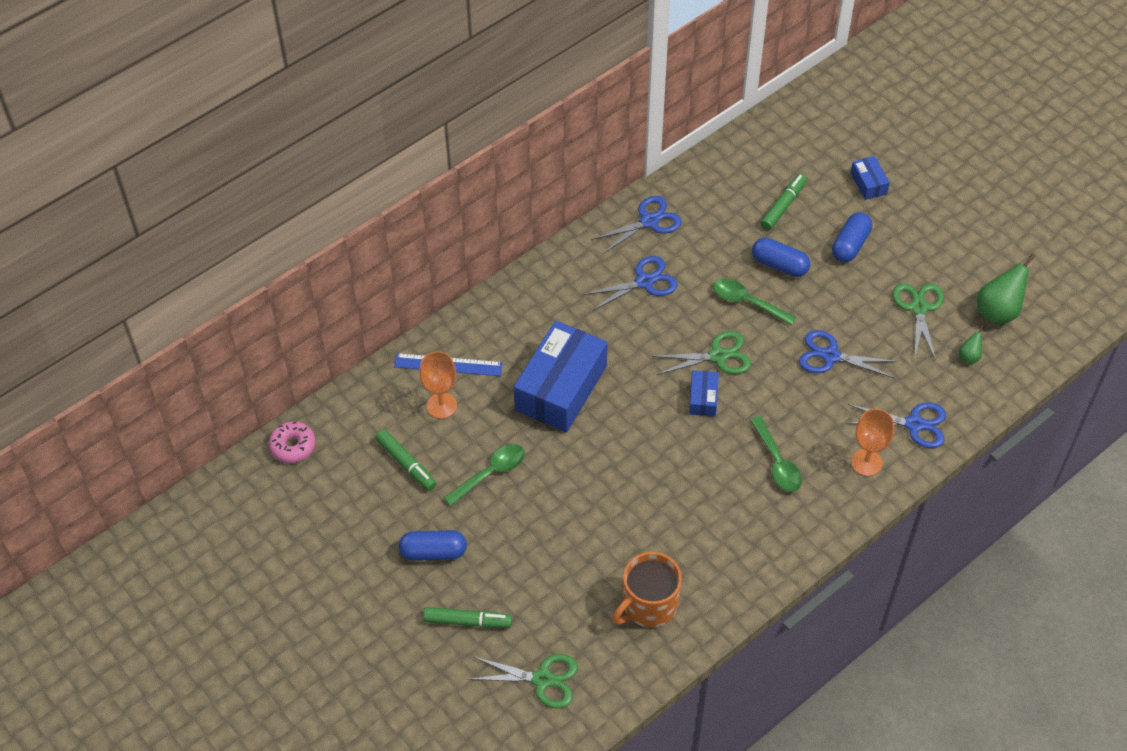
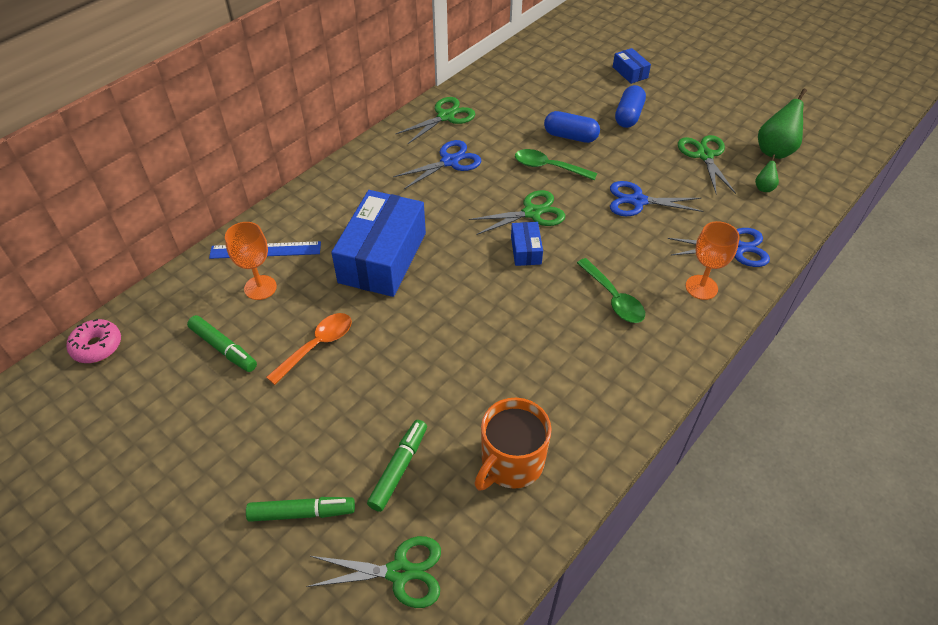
camera: 10 degrees left, 5 degrees down
blue capsule [398,530,467,561] -> none
green spoon [444,444,525,506] -> orange spoon [266,313,352,385]
blue scissors [591,196,682,254] -> green scissors [396,97,475,145]
green marker [760,174,807,230] -> green marker moved to [367,420,427,512]

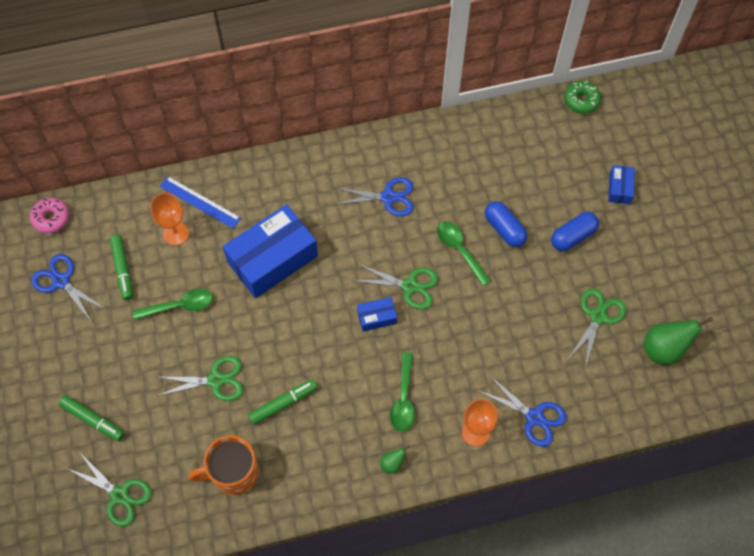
camera: 35 degrees right, 15 degrees up
orange spoon [266,313,352,385] -> green spoon [133,289,213,320]
green marker [367,420,427,512] -> green marker moved to [248,380,317,425]
green scissors [396,97,475,145] -> green scissors moved to [157,356,243,401]
blue box [511,222,543,266] -> blue box turned 45 degrees clockwise [357,297,397,332]
blue scissors [610,181,703,216] -> blue scissors moved to [31,254,107,322]
green pear [755,155,779,192] -> green pear moved to [380,445,410,474]
none -> green donut [564,81,601,114]

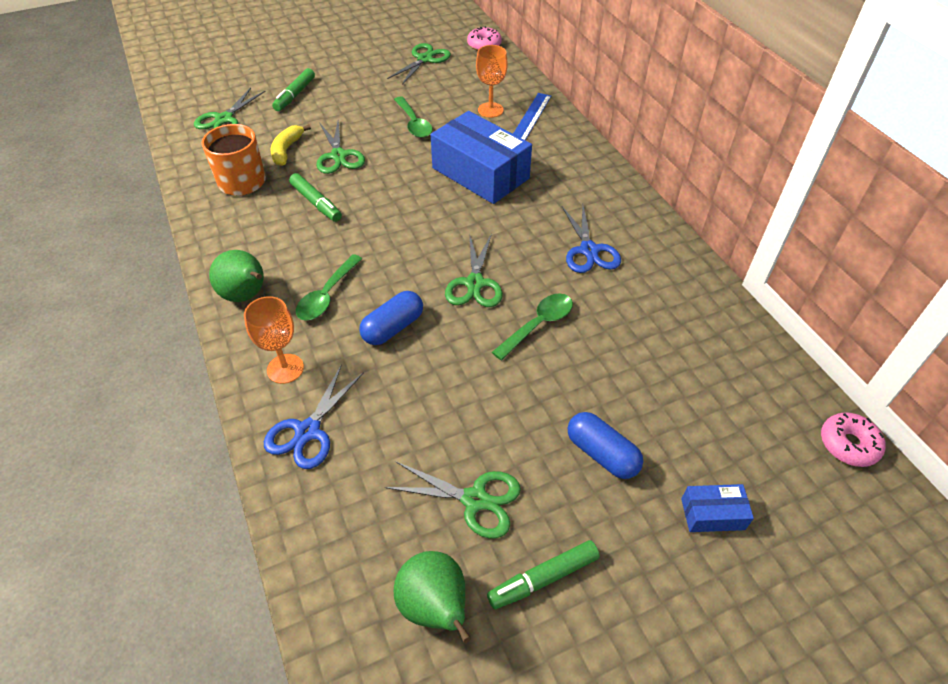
camera: 80 degrees right, 15 degrees down
blue scissors [31,254,107,322] -> green scissors [387,43,451,85]
green marker [110,235,133,300] -> green marker moved to [487,540,600,610]
blue box [357,297,397,332] -> none
green pear [380,445,410,474] -> green pear [209,250,264,302], size x1.99
green spoon [390,352,415,432] -> green spoon turned 60 degrees counterclockwise [296,254,362,321]
blue capsule [485,201,528,247] -> blue capsule moved to [359,291,423,345]
green donut [564,81,601,114] -> pink donut [821,412,886,467]
none -> yellow banana [271,125,311,166]

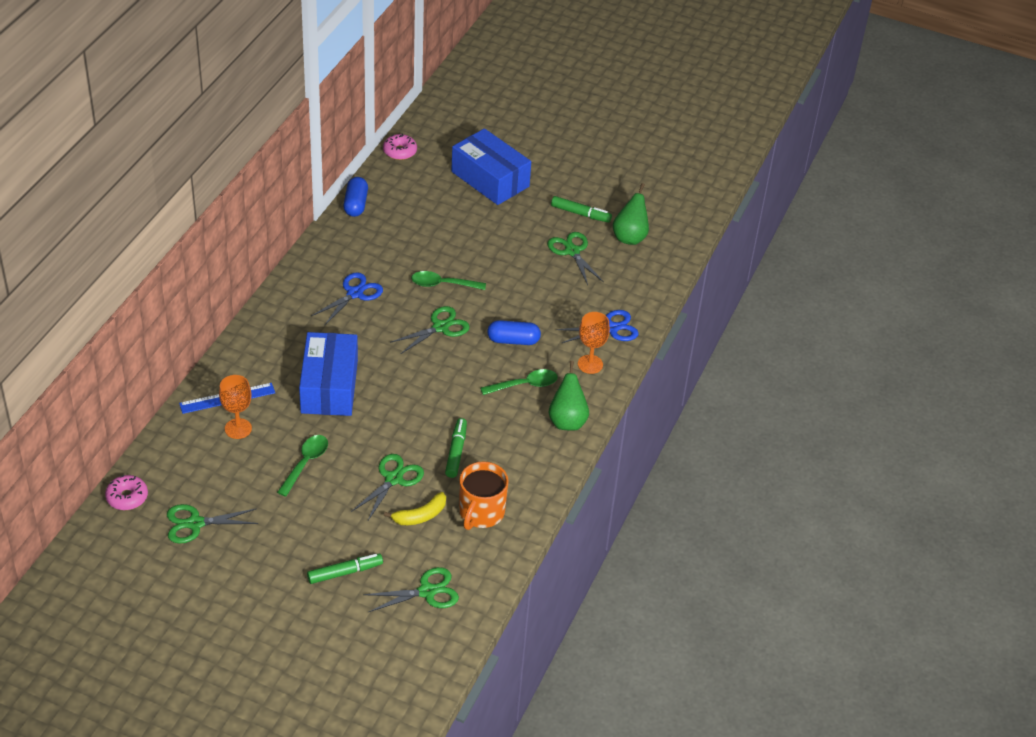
camera: 135 degrees left, 5 degrees down
blue capsule [568,412,643,479] -> blue capsule moved to [343,177,368,217]
blue box [681,484,754,532] -> blue box [451,128,531,205], size x2.23

